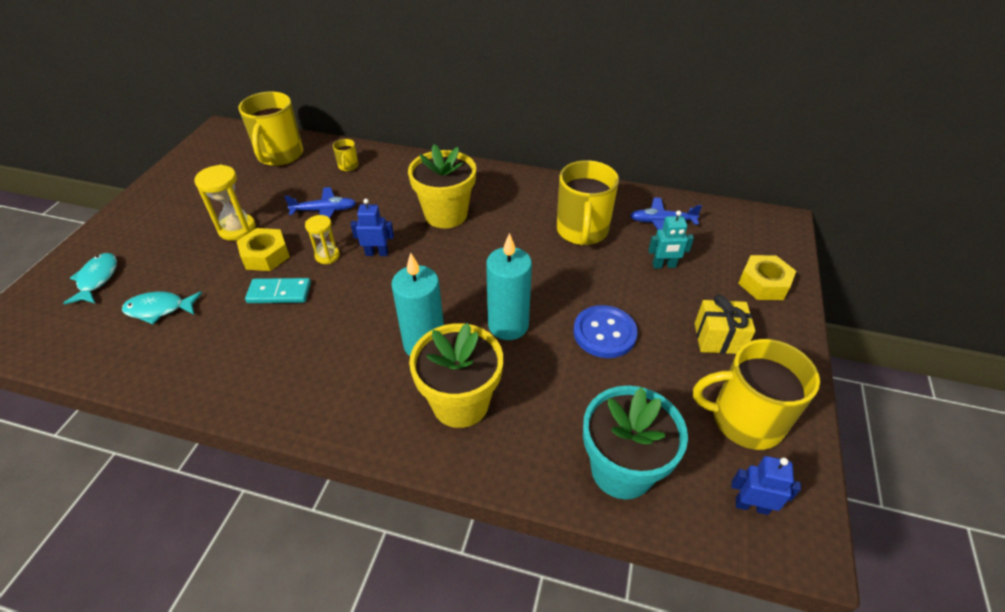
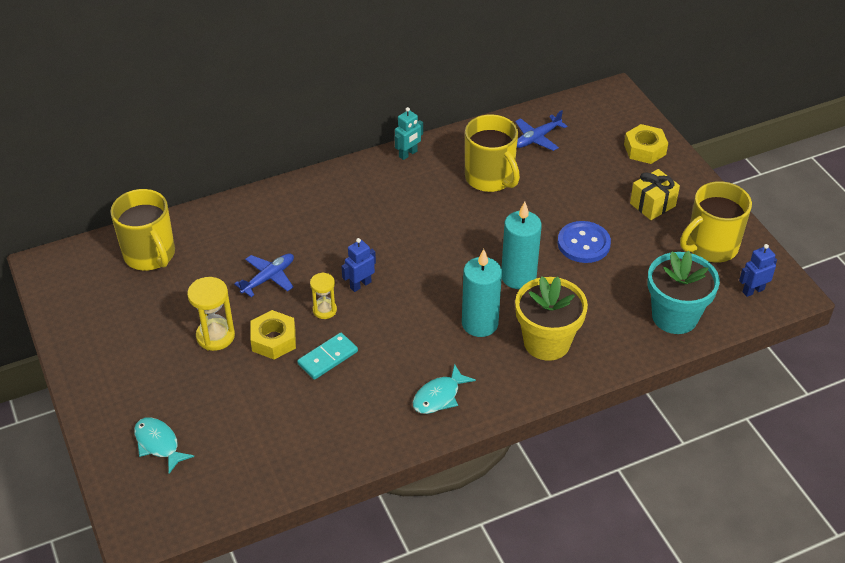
camera: 40 degrees left, 0 degrees up
turquoise fish [122,291,202,324] -> turquoise fish moved to [413,364,476,414]
yellow mug [333,139,359,171] -> none
yellow flower pot [408,144,476,228] -> none
turquoise robot [648,210,694,269] -> turquoise robot moved to [395,107,423,160]

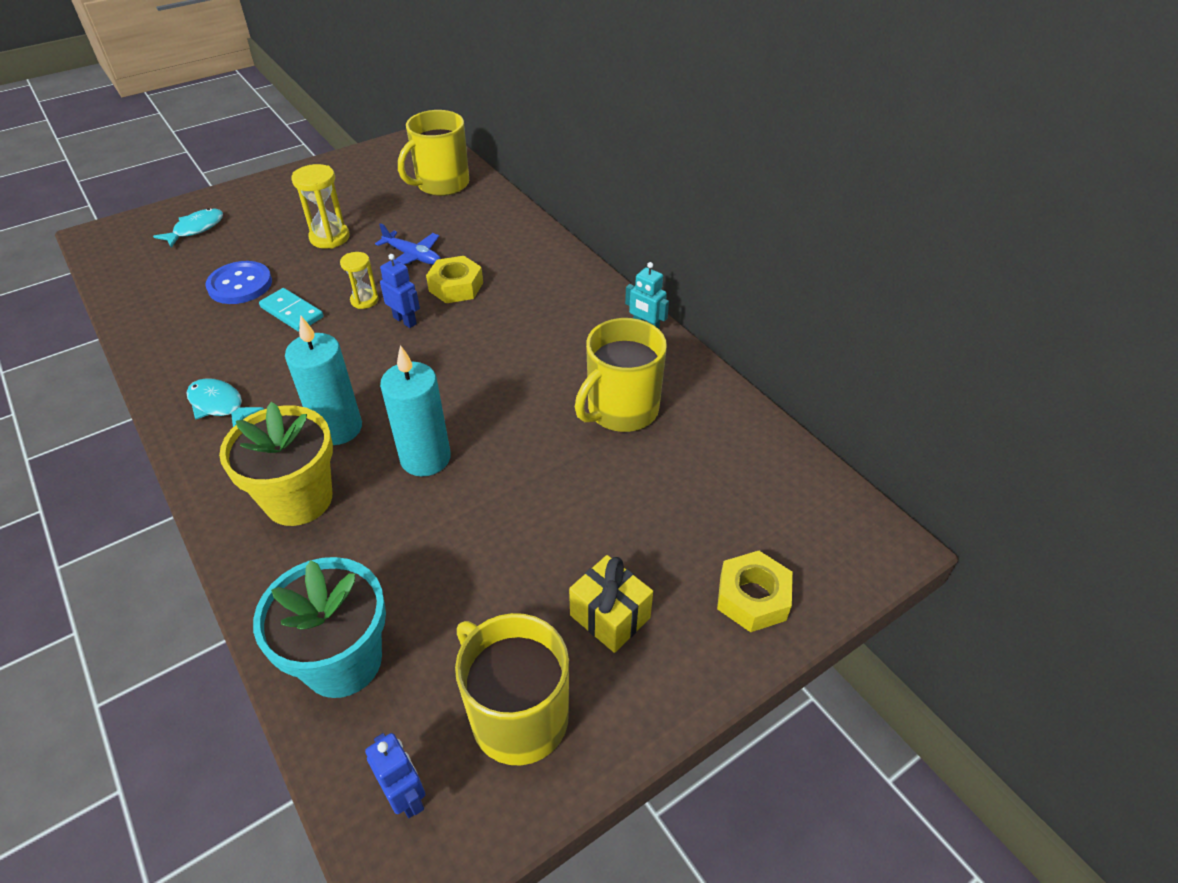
camera: 80 degrees right, 0 degrees up
yellow nut [250,310,296,360] -> yellow nut moved to [426,256,483,303]
blue plane [515,110,567,151] -> none
blue button [558,221,611,263] -> blue button moved to [206,261,272,304]

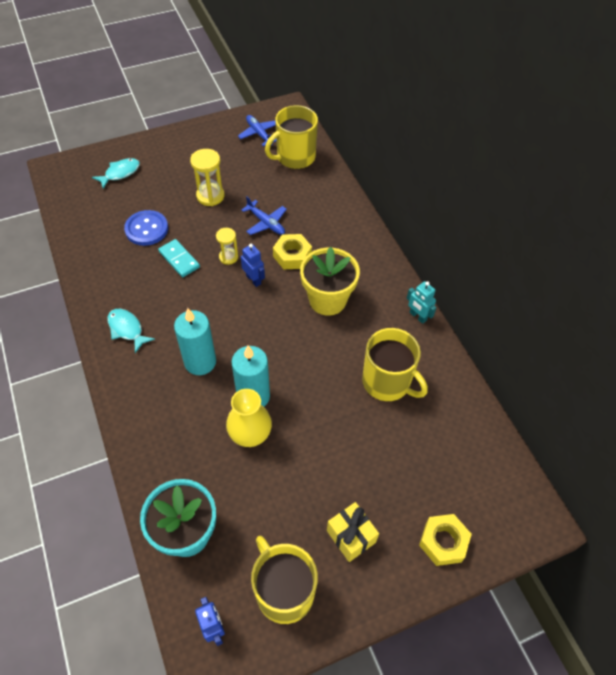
camera: 10 degrees right, 10 degrees up
yellow flower pot [219,402,333,526] -> yellow flower pot moved to [300,247,360,316]
yellow mug [575,318,667,432] -> yellow mug turned 105 degrees counterclockwise [362,328,428,401]
none -> yellow vase [226,389,272,447]
none -> blue plane [238,115,276,146]

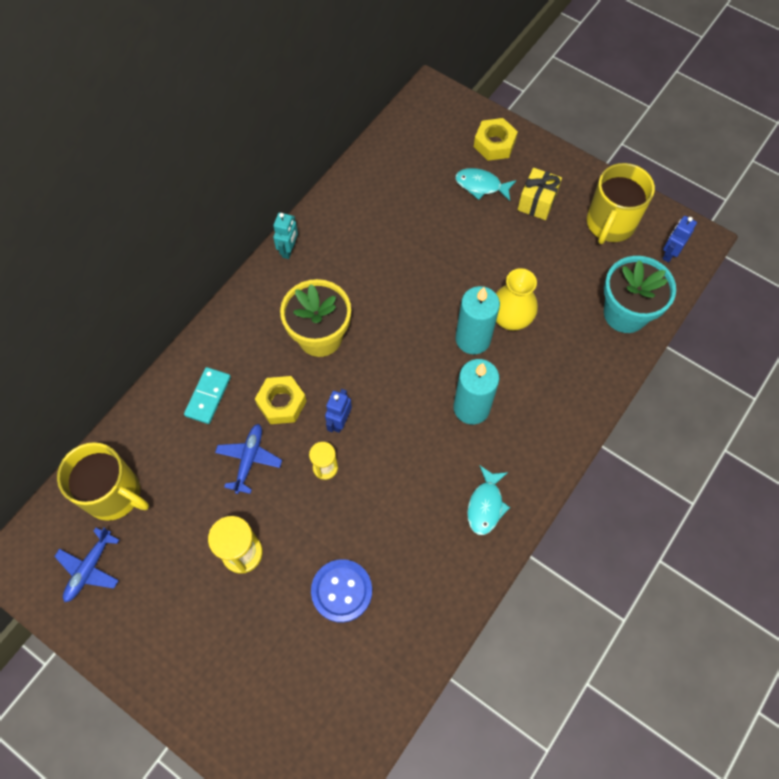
camera: 120 degrees left, 10 degrees up
turquoise fish [92,158,140,189] -> turquoise fish moved to [455,168,516,201]
turquoise domino [158,239,200,277] -> turquoise domino moved to [184,367,231,424]
yellow mug [362,328,428,401] -> none

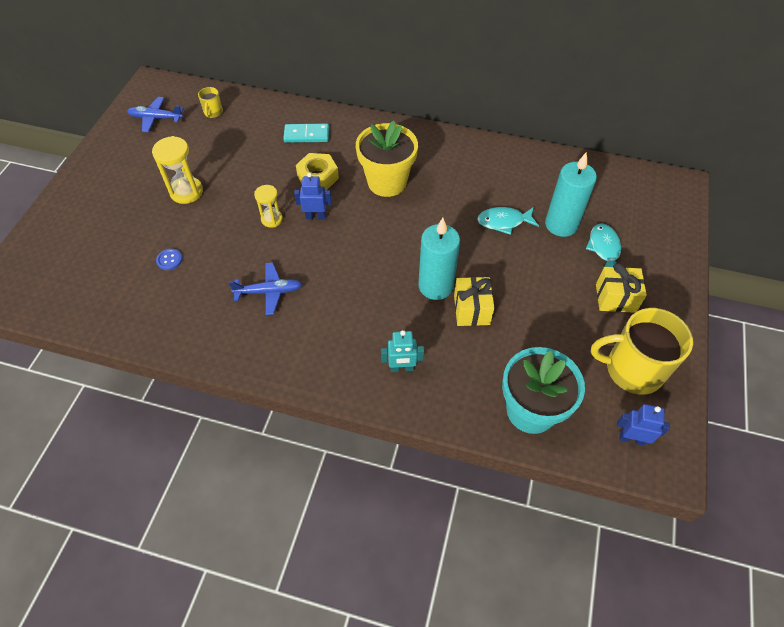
camera: 70 degrees right, 10 degrees down
yellow mug [57,442,149,521] -> yellow mug [198,87,223,118], size x0.44
blue plane [215,424,282,494] -> blue plane moved to [229,262,302,315]
turquoise robot [273,212,298,259] -> turquoise robot moved to [381,330,424,372]
blue button [311,559,372,623] -> blue button [156,249,182,270], size x0.48
turquoise candle [454,359,499,424] -> turquoise candle moved to [545,152,597,237]
turquoise fish [467,465,510,535] -> turquoise fish moved to [477,207,539,235]
yellow nut [474,118,518,161] -> none
yellow vase [496,268,538,330] -> yellow gift [454,277,494,326]

